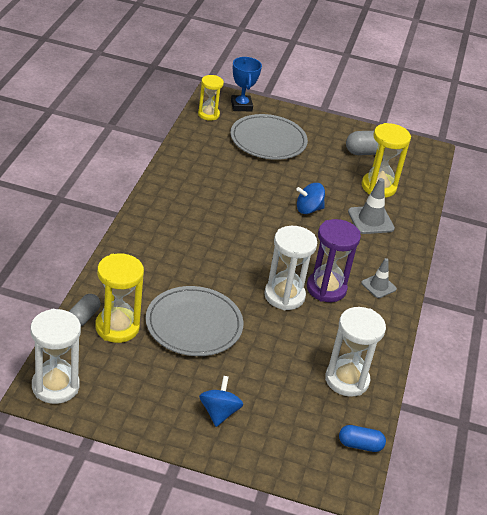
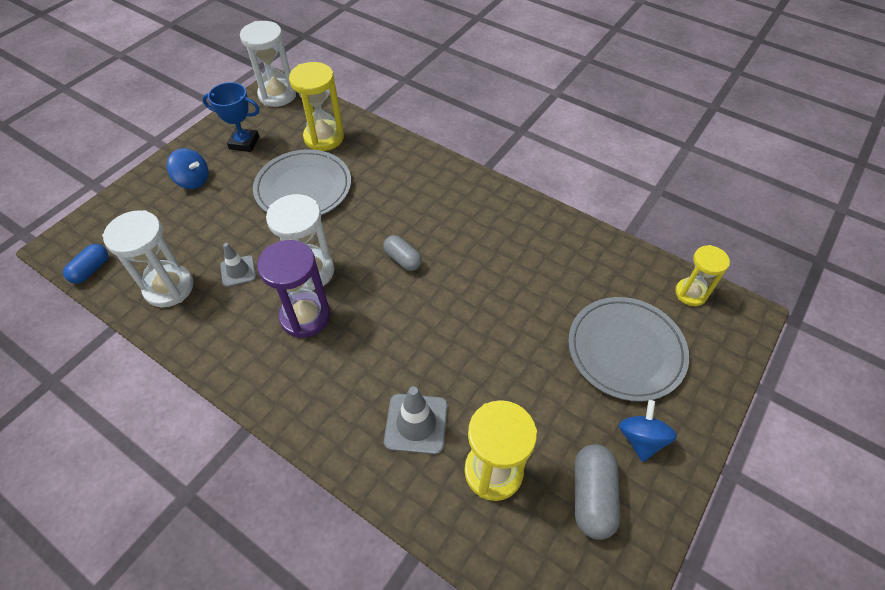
camera: 115 degrees right, 15 degrees up
grey capsule [69,294,100,326] -> grey capsule moved to [383,235,422,271]
blue trophy [231,57,262,111] -> blue trophy moved to [202,82,259,152]
blue spinning top [296,183,325,214] -> blue spinning top moved to [619,400,677,462]
grey traffic cone [361,258,397,298] -> grey traffic cone moved to [220,243,256,287]

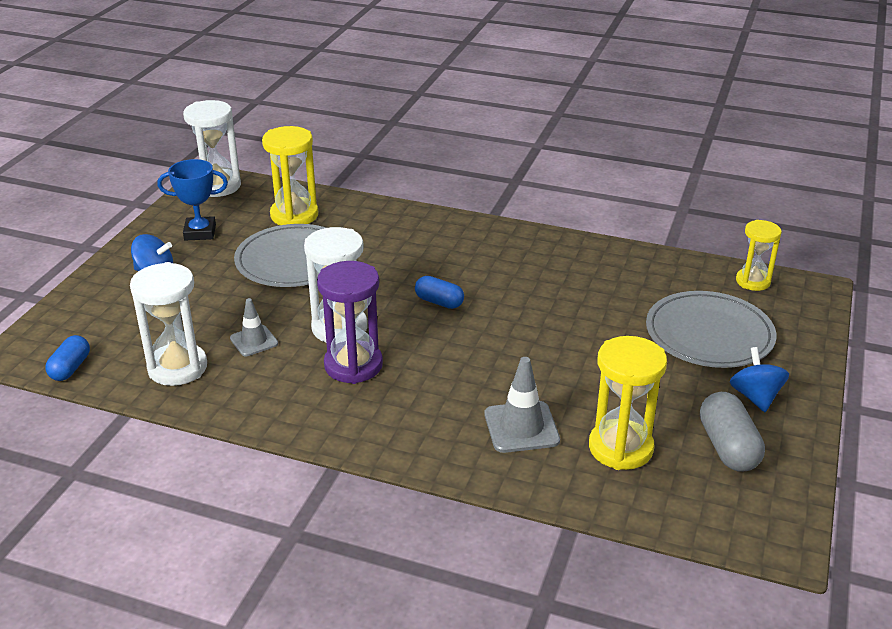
camera: 15 degrees left, 20 degrees down
grey capsule [383,235,422,271] -> blue capsule [415,276,464,309]

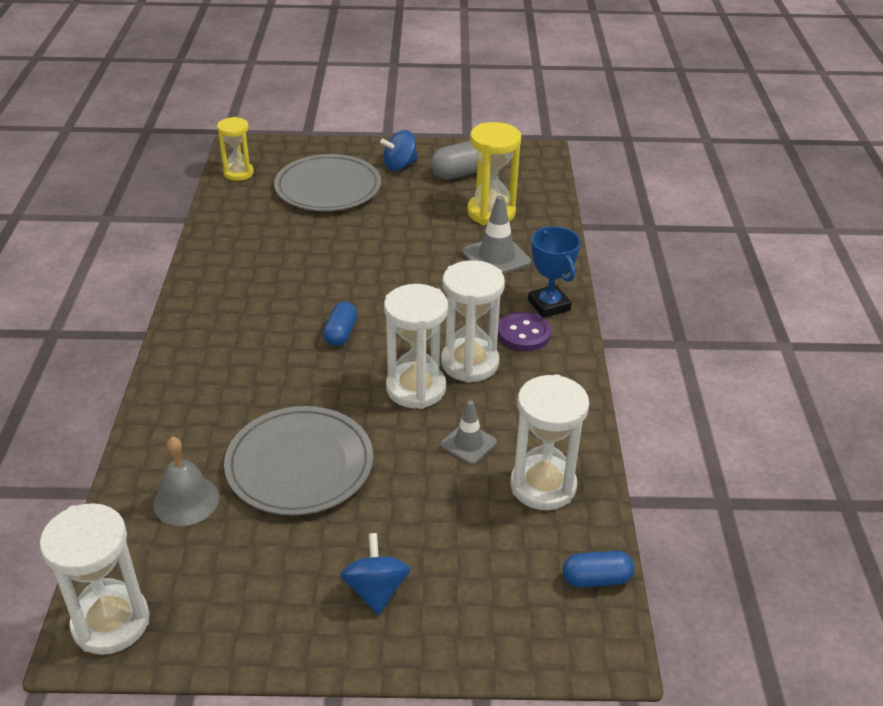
camera: 110 degrees left, 5 degrees up
blue trophy [157,159,228,241] -> blue trophy moved to [528,226,581,318]
yellow hourglass [262,126,318,225] -> grey bell [153,436,219,526]
purple hourglass [317,261,383,384] -> white hourglass [441,260,505,383]
none -> purple button [498,312,551,351]

